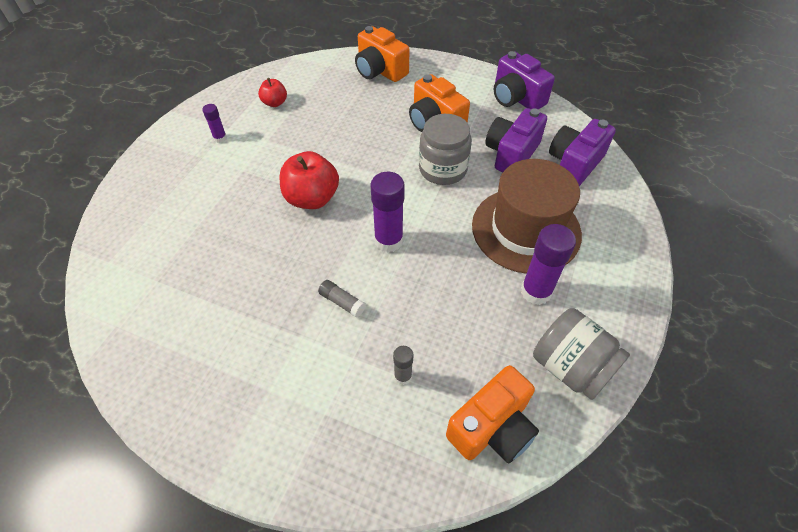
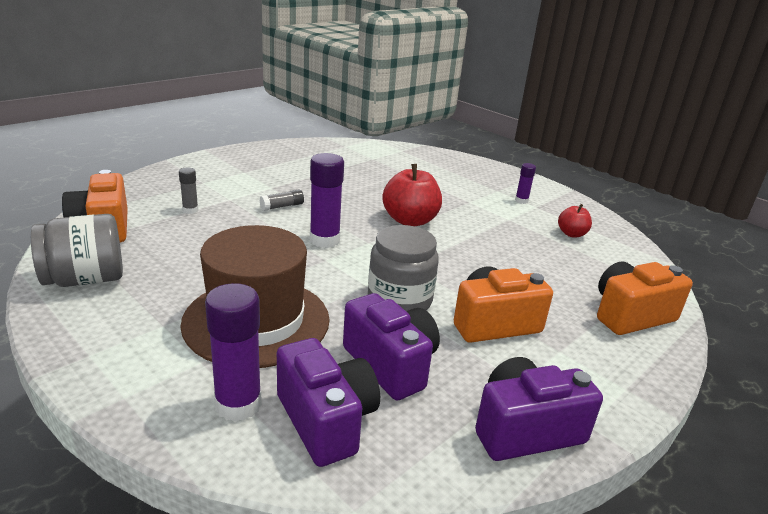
camera: 110 degrees right, 25 degrees down
purple glue stick [521,224,576,305] -> purple glue stick moved to [205,283,262,422]

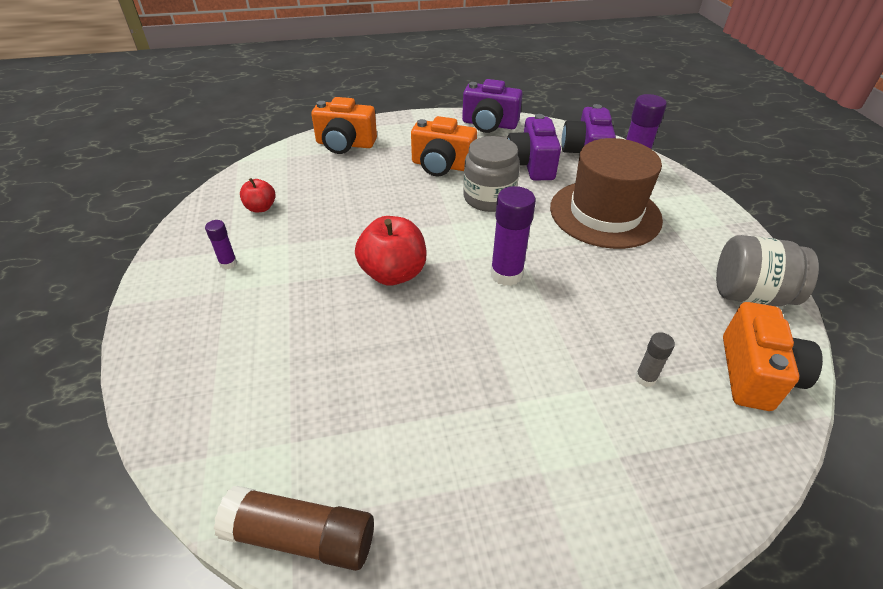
camera: 145 degrees left, 15 degrees up
grey glue stick [260,189,304,211] -> none
none -> brown glue stick [214,486,374,571]

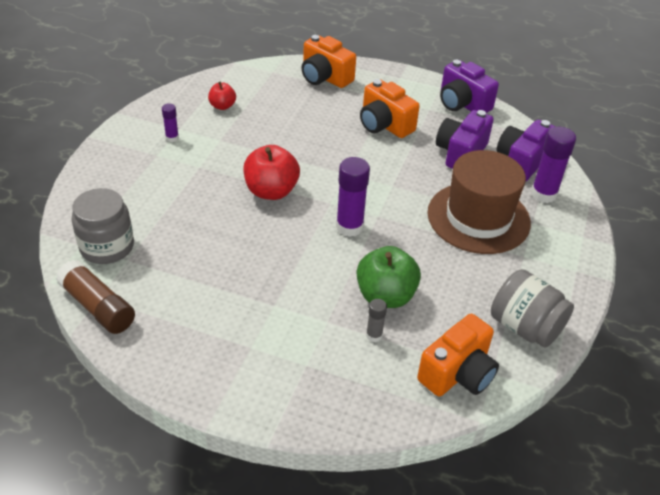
camera: 30 degrees right, 0 degrees up
grey jar [463,136,520,212] -> grey jar moved to [72,188,134,264]
none -> green apple [357,246,421,308]

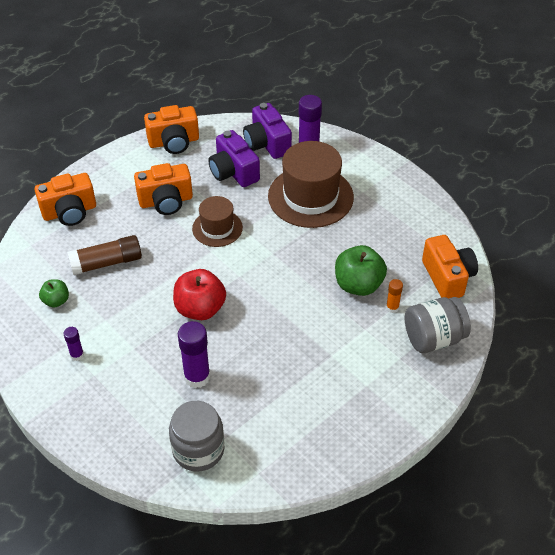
camera: 60 degrees left, 5 degrees up
brown glue stick [56,260,135,334] -> brown glue stick moved to [67,235,142,275]
red apple [208,81,236,110] -> green apple [39,279,69,308]
purple glue stick [336,157,370,237] -> purple glue stick moved to [178,321,210,388]
grey glue stick [366,299,387,342] -> orange glue stick [386,279,403,313]
purple camera [440,60,499,113] -> orange camera [144,105,199,154]
grey jar [491,269,574,348] -> grey jar moved to [405,297,471,353]
none -> brown hat [192,196,243,247]

